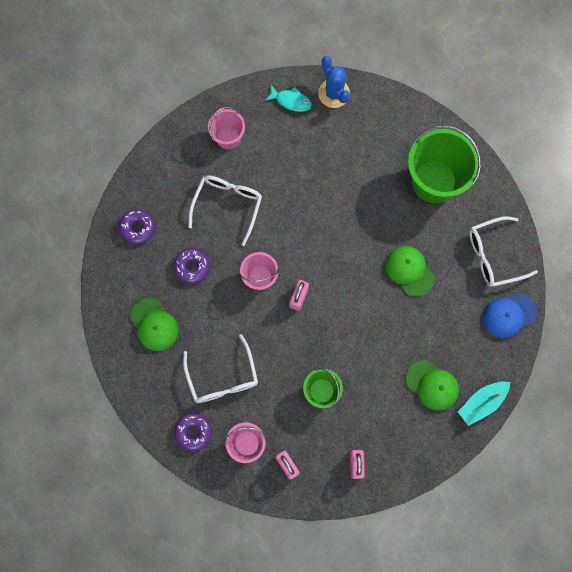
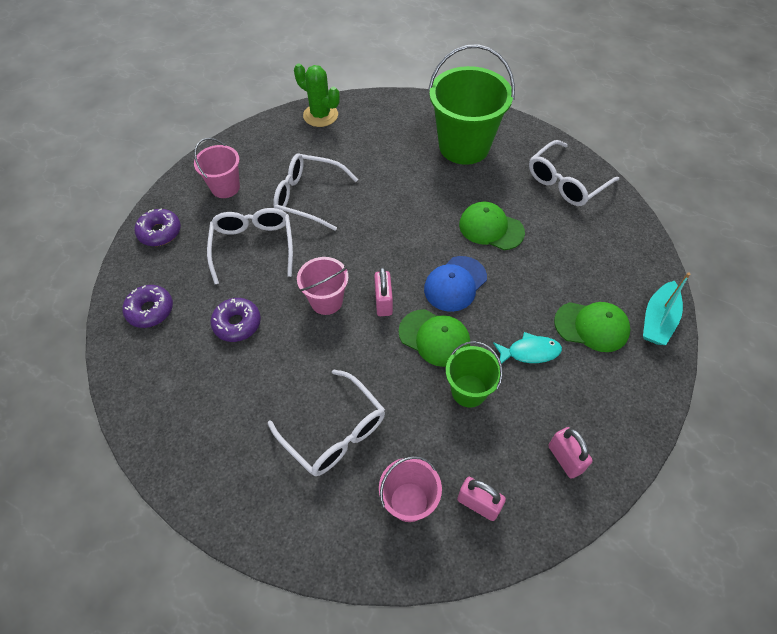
camera: 25 degrees left, 20 degrees down
green cap [130,298,178,351] -> green cap moved to [398,309,470,367]
purple donut [174,413,212,451] -> purple donut moved to [134,208,181,246]
turquoise fish [265,85,312,112] -> turquoise fish moved to [493,332,562,364]
blue cactus [318,56,350,108] -> green cactus [294,63,340,127]
blue cap [483,293,537,338] -> blue cap moved to [424,256,487,312]
none -> white glasses [273,153,358,231]

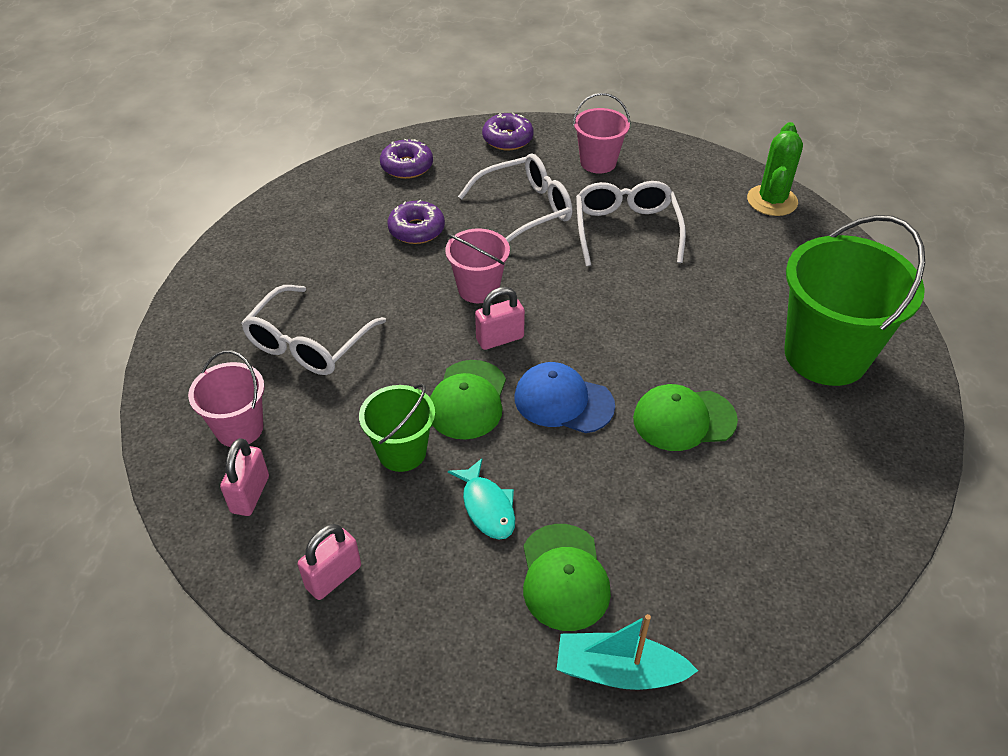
camera: 70 degrees right, 10 degrees down
green cap [459,202,525,250] -> green cap turned 105 degrees counterclockwise [633,384,738,451]
white glasses [529,140,619,206] -> none

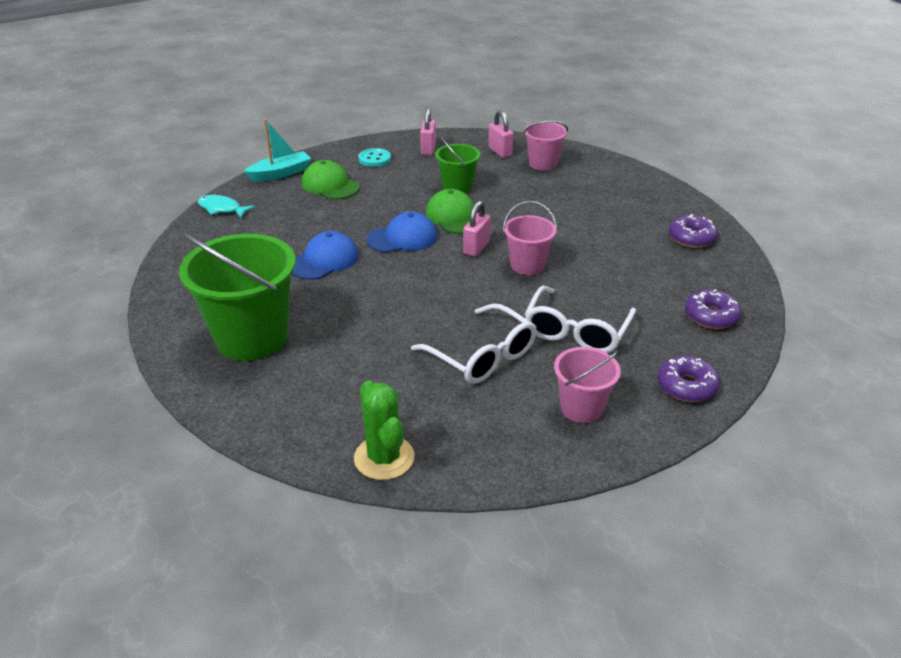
camera: 140 degrees right, 10 degrees down
white glasses [241,285,386,375] -> none
purple donut [387,200,445,244] -> purple donut moved to [669,214,718,248]
turquoise fish [448,458,515,540] -> turquoise fish moved to [198,195,255,218]
green cap [633,384,738,451] -> blue cap [292,231,359,280]
none -> turquoise button [358,148,391,167]

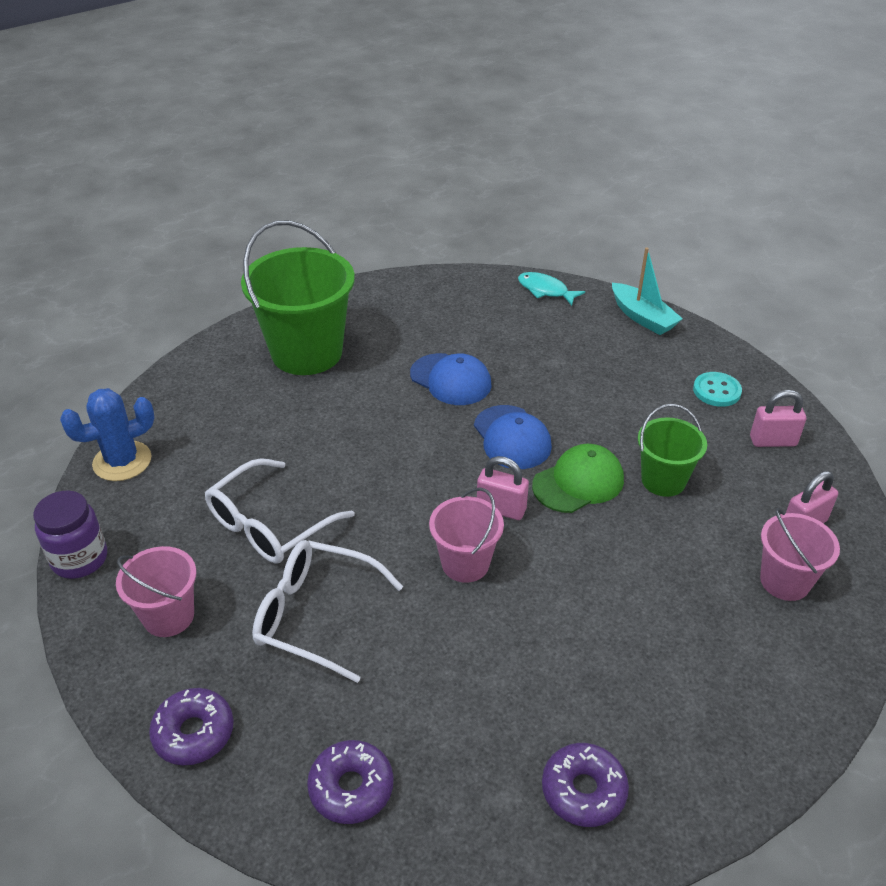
camera: 85 degrees right, 5 degrees up
turquoise fish [198,195,255,218] -> turquoise fish turned 75 degrees counterclockwise [518,272,585,306]
green cap [302,160,360,200] -> none
green cactus [354,380,414,480] -> blue cactus [60,388,154,481]
none -> purple jar [33,490,107,579]

